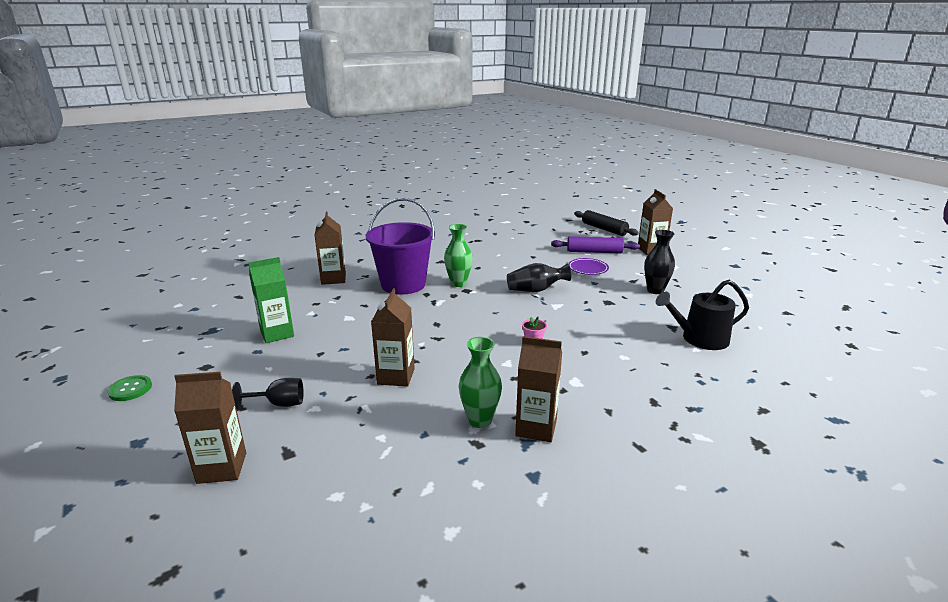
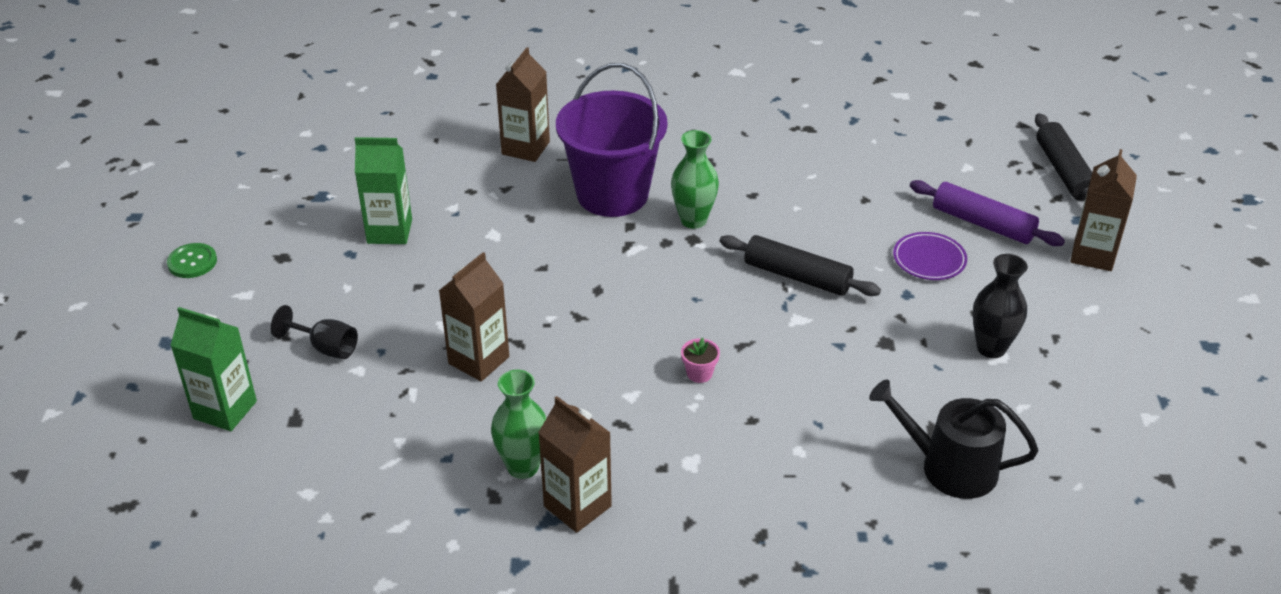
camera: 30 degrees right, 15 degrees up
brown carton [174,372,246,484] -> green carton [170,307,257,431]
black vase [507,263,571,292] -> black rolling pin [719,235,881,296]

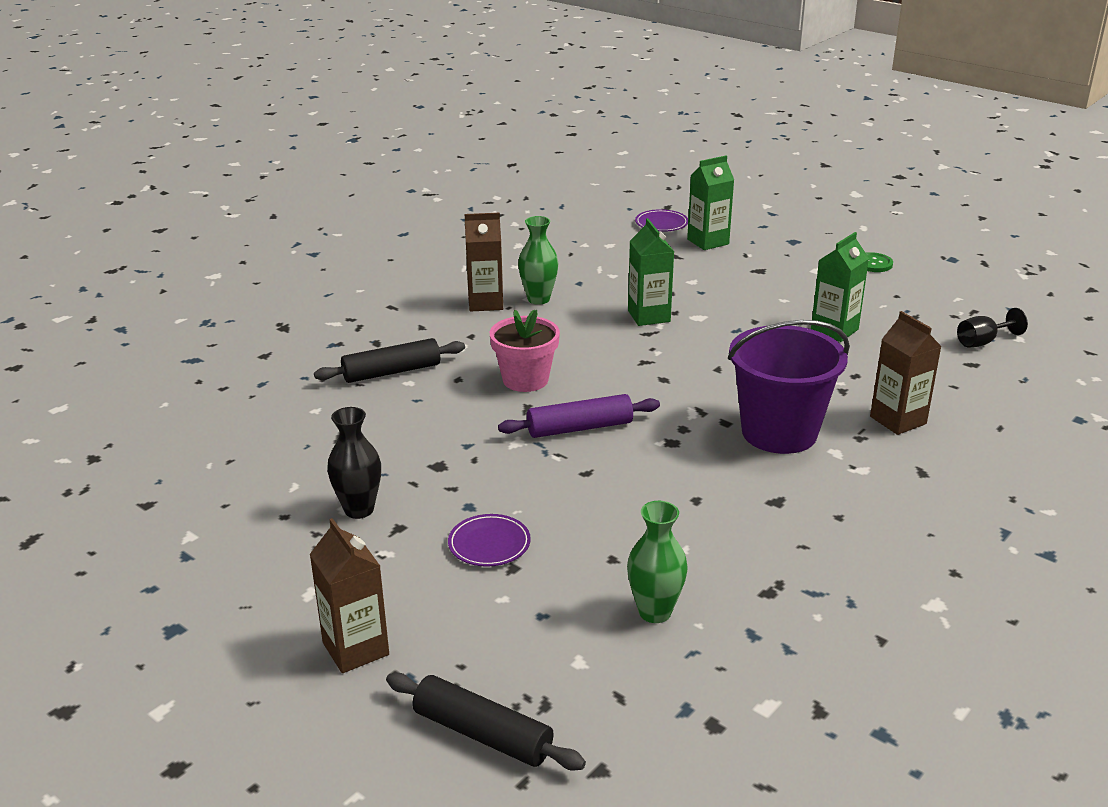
camera: 130 degrees right, 10 degrees down
black goblet [271,305,358,359] -> black goblet moved to [957,308,1028,348]
brown carton [439,252,509,381] -> green carton [628,218,674,326]
green vase [671,130,719,229] -> green vase moved to [627,501,687,623]
pink flower pot [681,337,720,383] -> pink flower pot [490,309,560,392], size x2.11
black rolling pin [719,235,881,296] -> black rolling pin moved to [314,338,465,383]
black watering can [869,380,1038,499] -> none
purple rolling pin [910,180,1065,246] -> purple rolling pin moved to [498,394,660,438]
none -> purple plate [635,209,688,232]

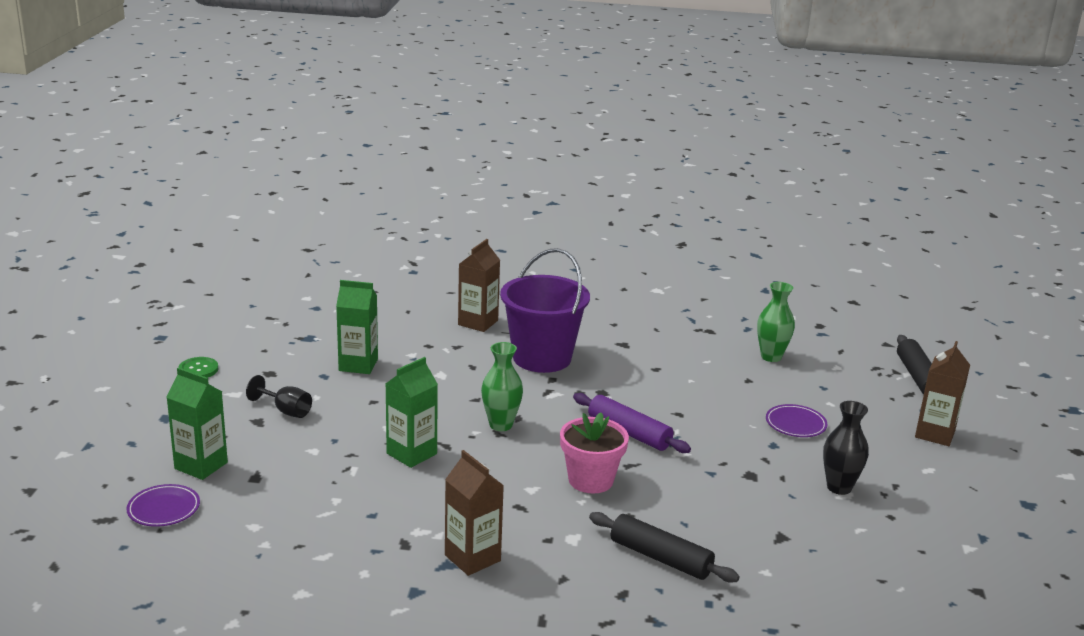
camera: 125 degrees left, 5 degrees down
green vase [518,216,559,305] -> green vase moved to [481,342,523,431]
black goblet [957,308,1028,348] -> black goblet moved to [246,375,312,418]

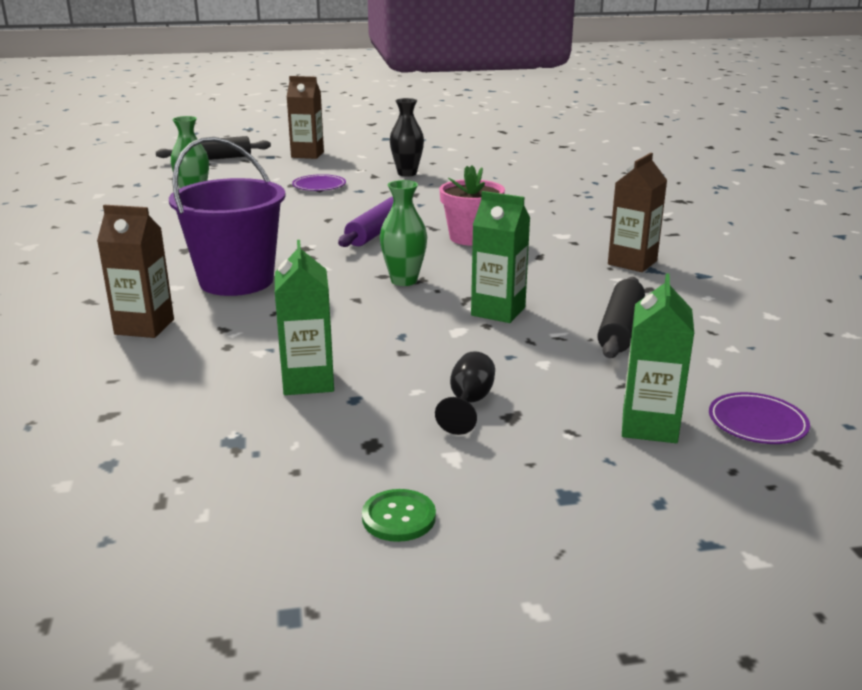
camera: 105 degrees left, 0 degrees up
black rolling pin [589,512,739,583] -> black rolling pin moved to [597,277,645,358]

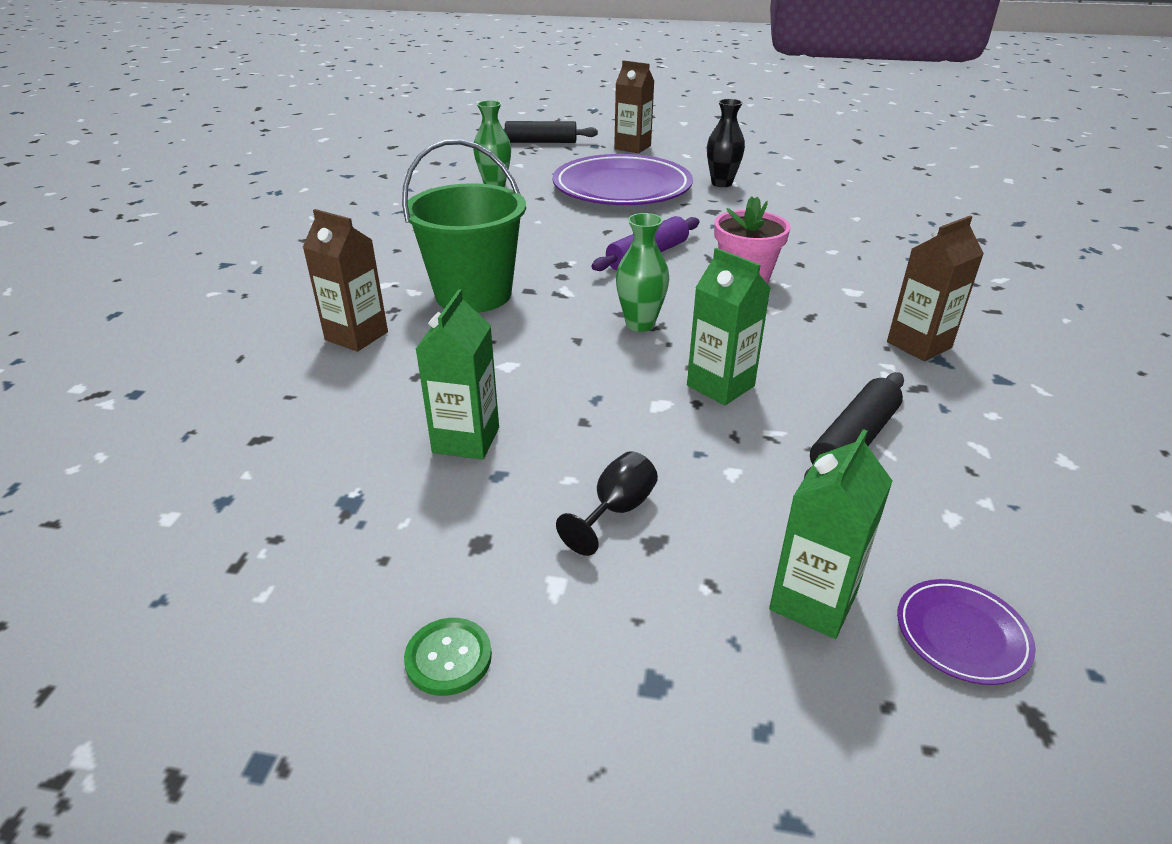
camera: 20 degrees right, 10 degrees up
purple bucket [169,137,286,296] -> green bucket [402,139,526,313]
purple plate [292,174,346,191] -> purple plate [553,154,693,205], size x2.47

